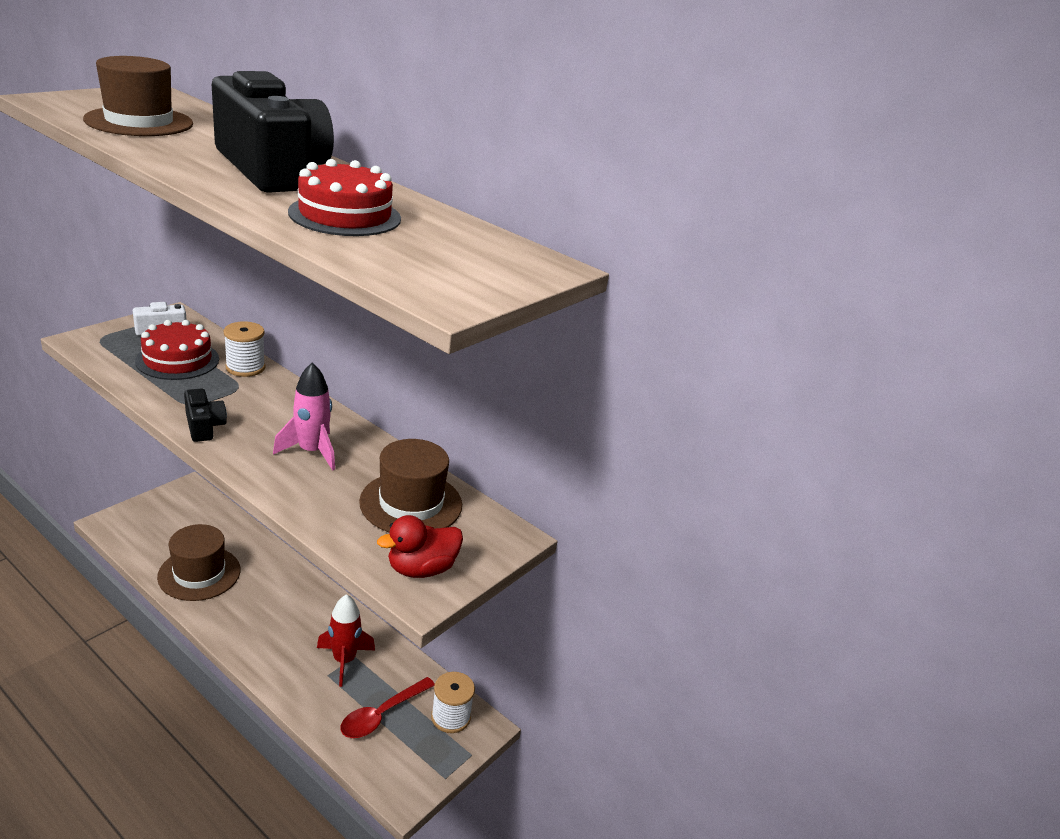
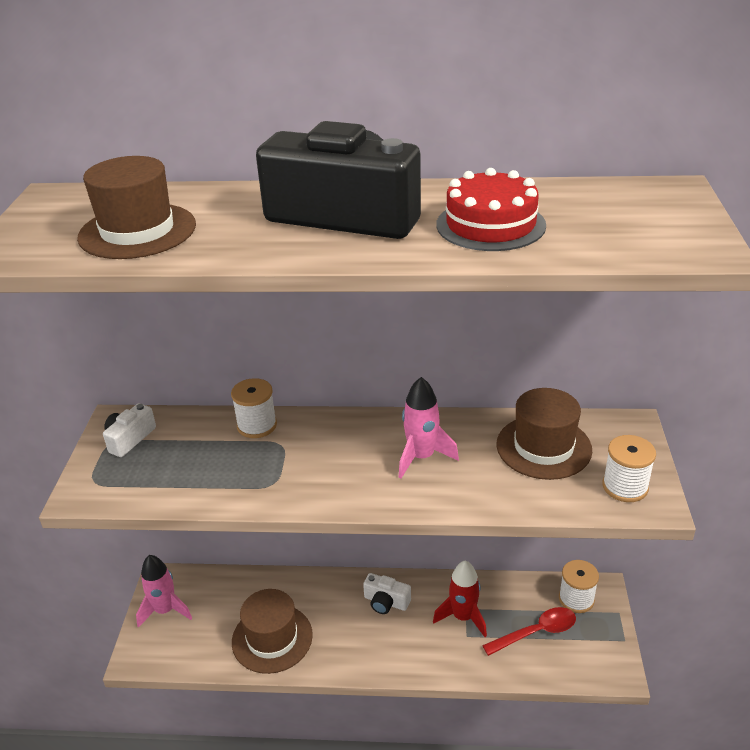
camera: 30 degrees left, 5 degrees up
red cake [135,320,219,380] -> none
black camera [184,388,227,442] -> none
red spoon [341,677,435,738] -> red spoon turned 120 degrees counterclockwise [482,607,576,656]
red duck [377,515,463,578] -> white spool [602,435,656,502]
none -> pink rocket [136,555,192,628]
none -> white camera [363,573,411,614]

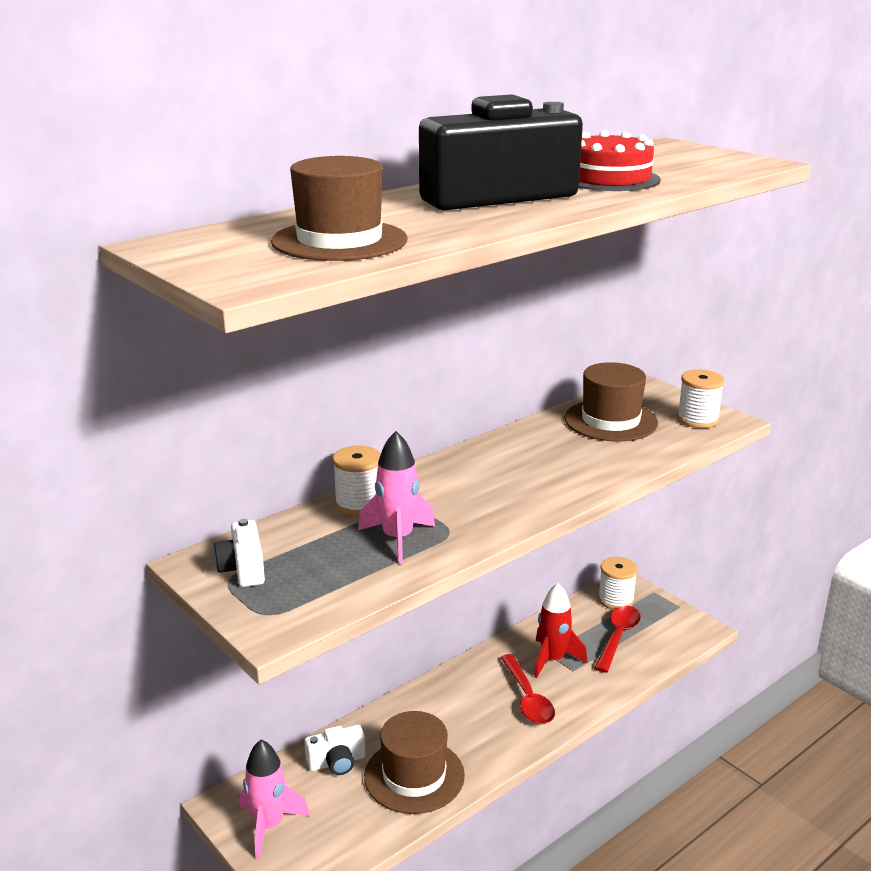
camera: 45 degrees left, 10 degrees down
white camera [363,573,411,614] -> white camera moved to [304,724,366,775]
pink rocket [398,377,459,479] -> pink rocket moved to [358,431,435,564]
none -> red spoon [500,654,555,724]

